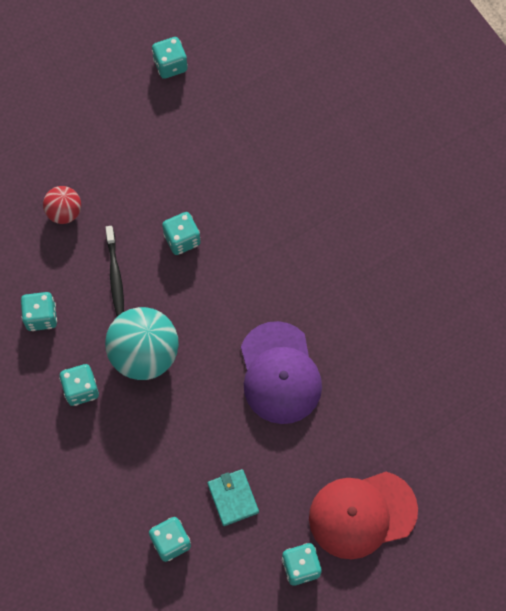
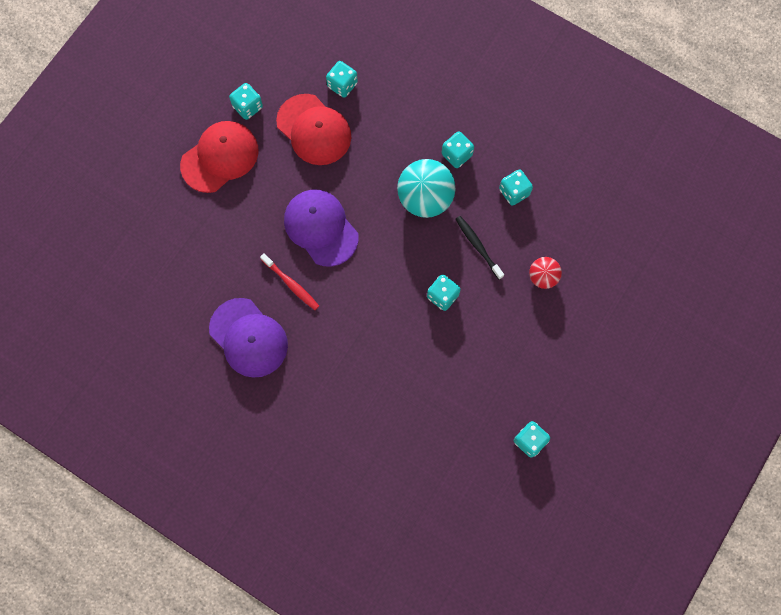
camera: 155 degrees right, 5 degrees up
turquoise wallet [207,469,259,526] -> red cap [276,94,351,165]
none -> purple cap [209,298,288,378]
none -> red toothbrush [260,253,319,310]

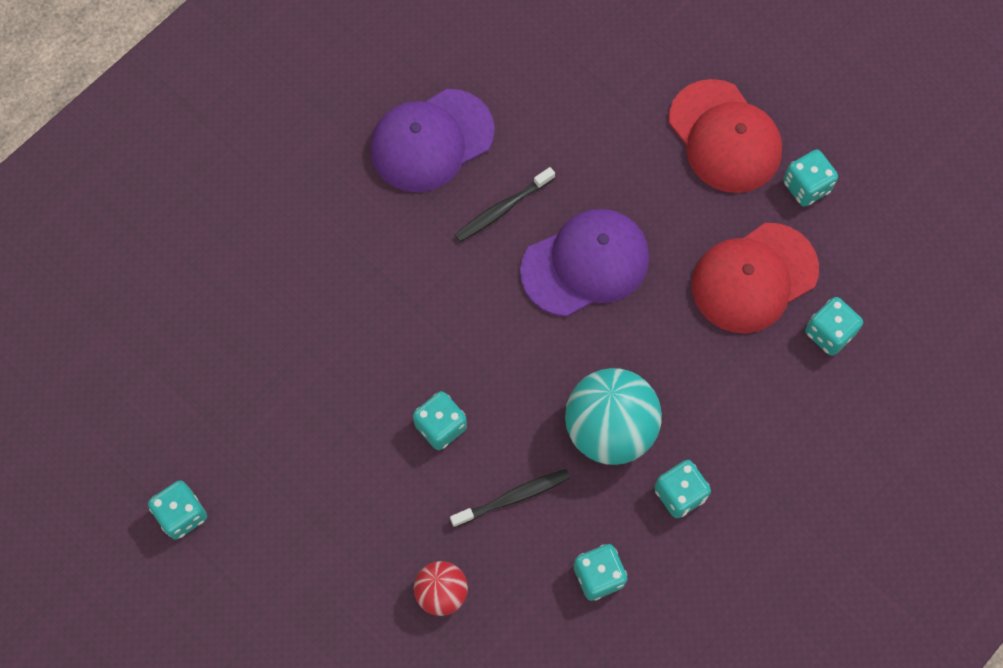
camera: 100 degrees right, 5 degrees down
red toothbrush [260,253,319,310] -> black toothbrush [455,167,555,242]

